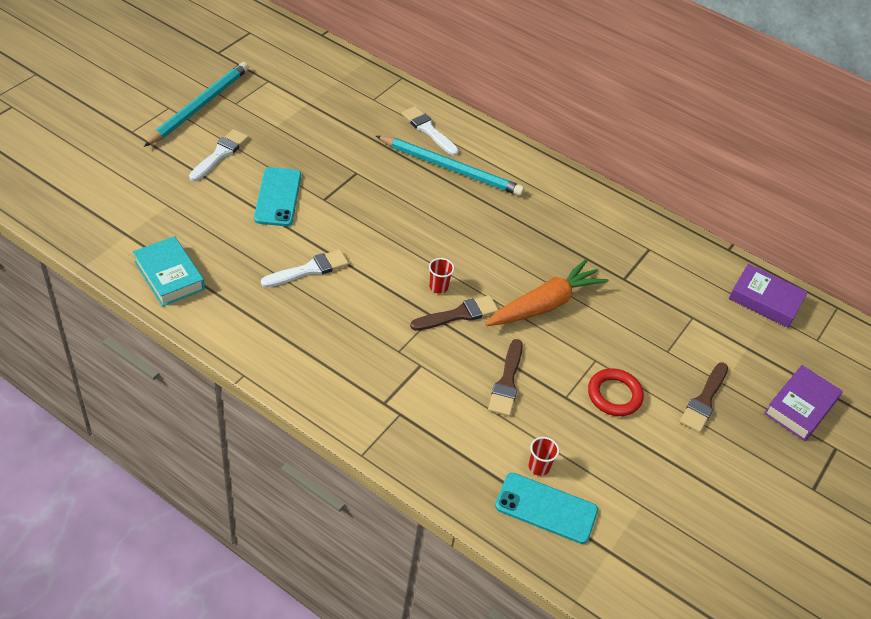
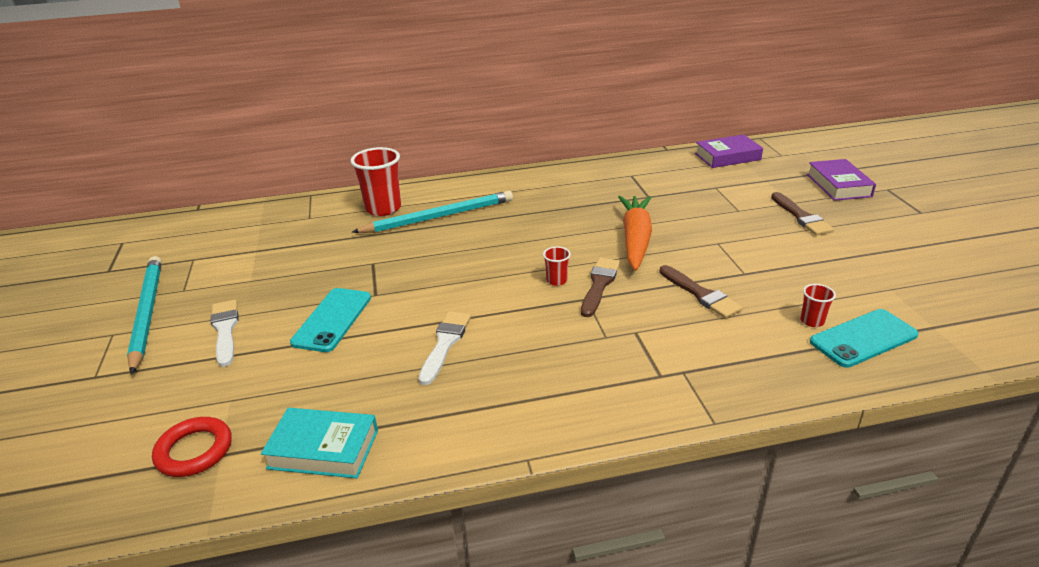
camera: 40 degrees left, 15 degrees down
turquoise phone [254,167,301,226] -> turquoise phone turned 60 degrees clockwise [290,288,371,352]
white brush [401,106,459,156] -> red cup [351,147,401,216]
red ring [588,368,644,416] -> red ring moved to [152,417,232,477]

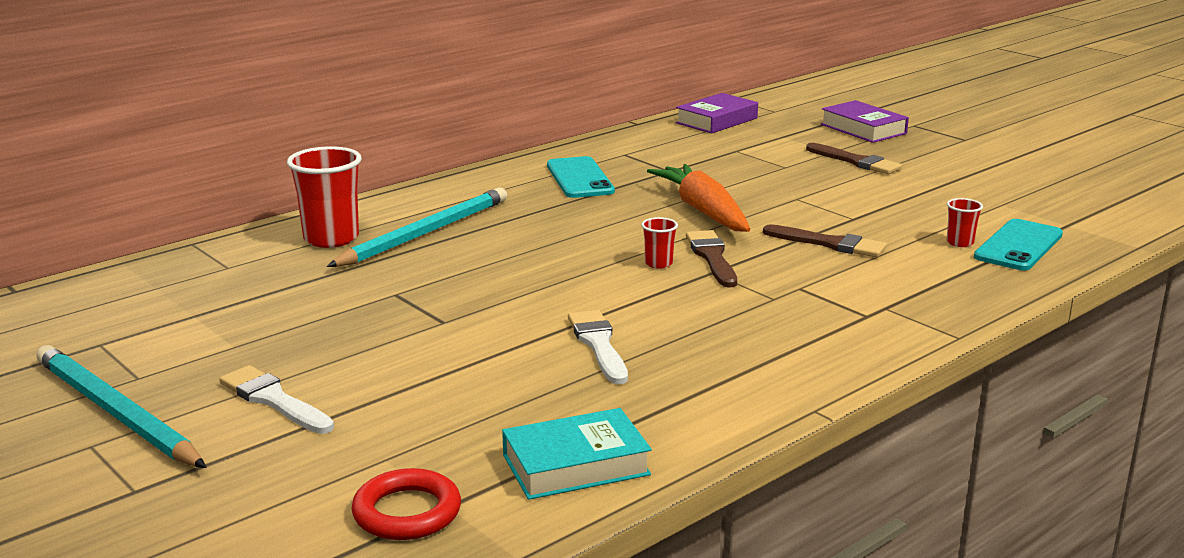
camera: 30 degrees left, 10 degrees down
turquoise phone [290,288,371,352] -> turquoise phone moved to [547,156,615,198]

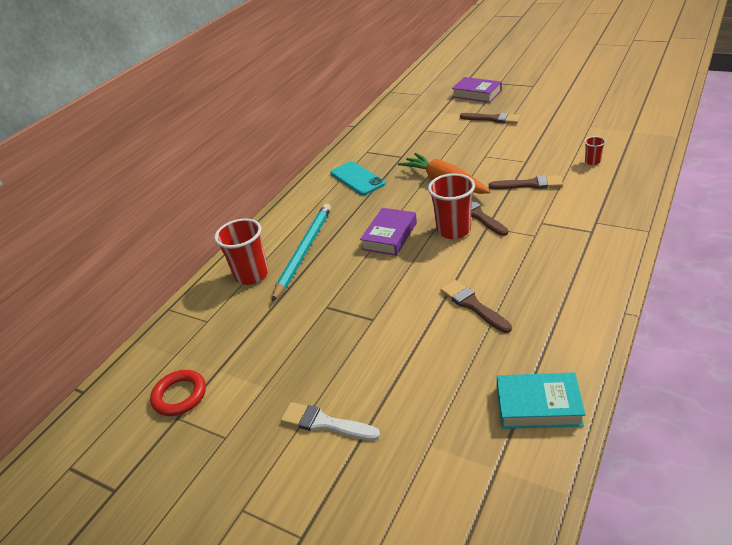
camera: 15 degrees left, 15 degrees up
turquoise pencil [36,345,207,468] -> none
red ring [351,468,461,540] -> red ring moved to [150,370,206,416]
turquoise book [502,408,652,500] -> turquoise book turned 45 degrees clockwise [497,373,586,429]
white brush [568,310,628,384] -> brown brush [441,280,512,333]
red cup [641,217,678,269] -> red cup [428,173,475,239], size x2.07
purple book [676,93,758,134] -> purple book moved to [360,208,417,256]
turquoise phone [974,219,1063,270] -> none

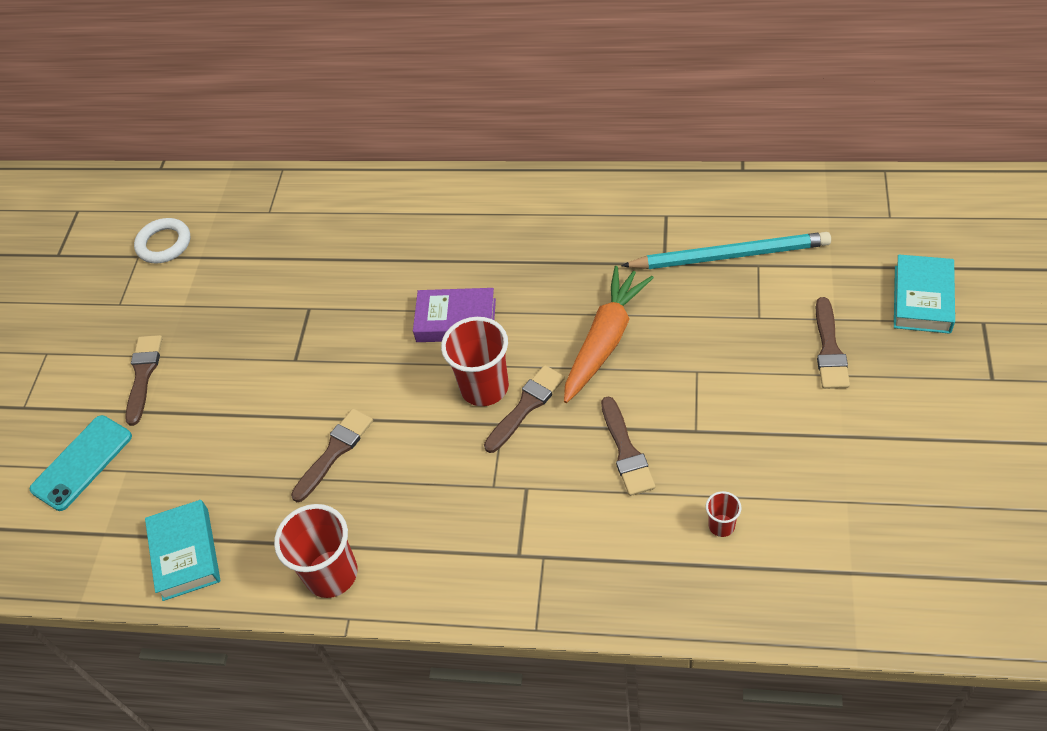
camera: 70 degrees right, 15 degrees up
red ring [150,370,206,416] -> white ring [134,218,190,264]
red cup [214,218,268,285] -> red cup moved to [274,504,357,598]
turquoise pencil [272,204,331,302] -> turquoise pencil moved to [621,232,831,269]
white brush [281,402,380,441] -> brown brush [125,335,163,426]
turquoise phone [330,161,385,195] -> turquoise phone moved to [30,415,132,511]
purple book [452,77,502,103] -> turquoise book [894,254,955,334]

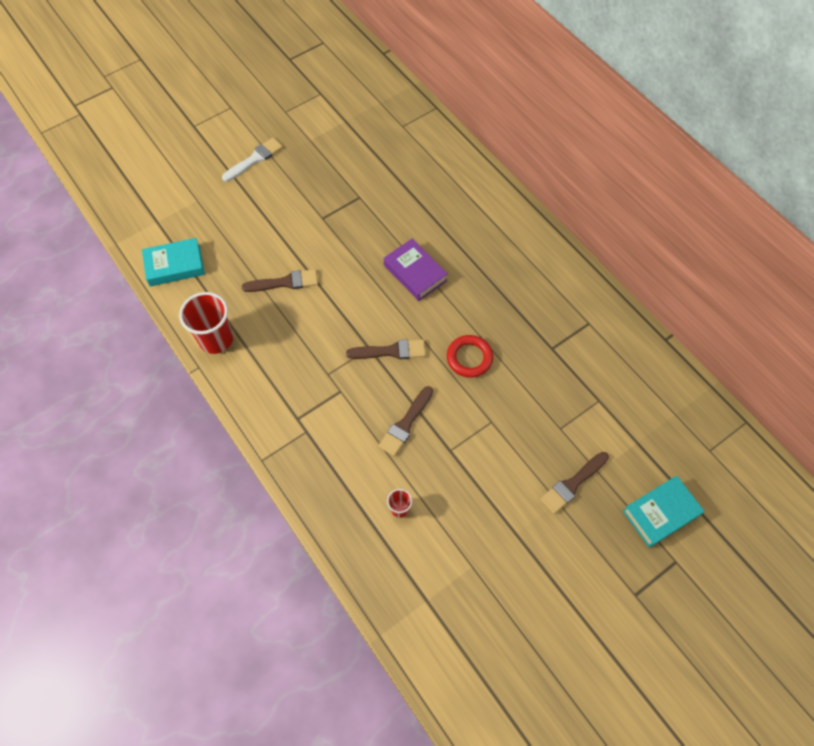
camera: 40 degrees right, 10 degrees up
turquoise phone [30,415,132,511] -> none
brown brush [125,335,163,426] -> white brush [222,138,283,182]
white ring [134,218,190,264] -> none
turquoise book [145,500,220,601] -> turquoise book turned 45 degrees clockwise [142,238,205,286]
red cup [441,317,509,406] -> none
orange carrot [564,266,654,403] -> red ring [447,335,493,378]
turquoise pencil [621,232,831,269] -> none

